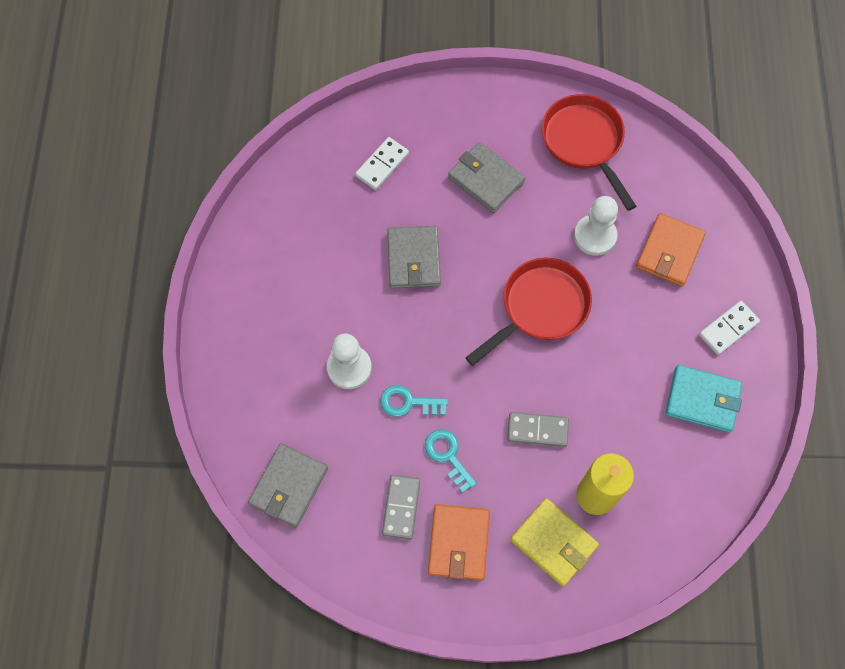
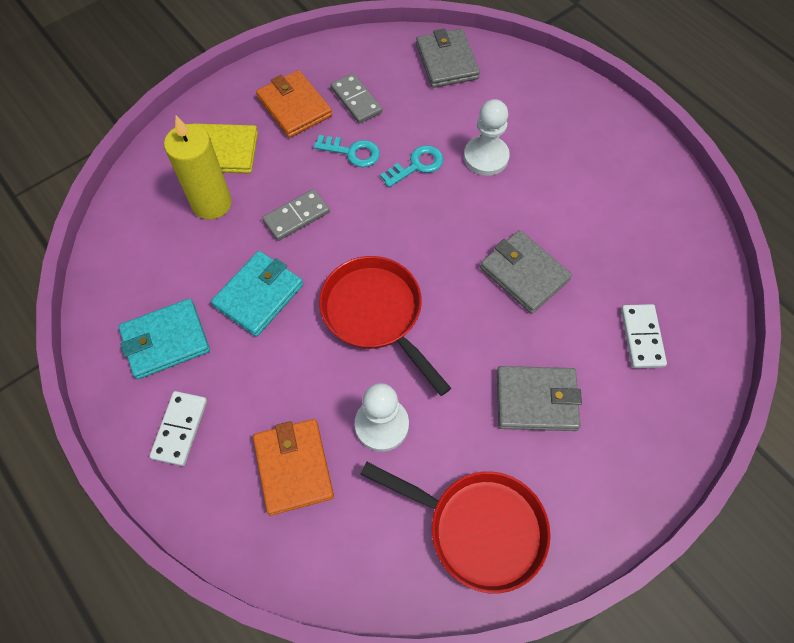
camera: 140 degrees right, 5 degrees down
red pan [466,257,592,366] -> red pan turned 135 degrees clockwise [319,256,451,396]
none -> turquoise wallet [211,251,303,337]

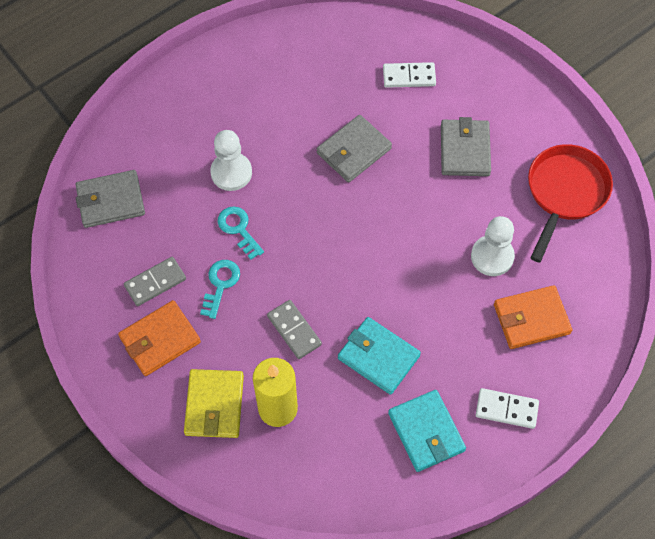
camera: 90 degrees left, 0 degrees up
red pan [319,256,451,396] -> none

